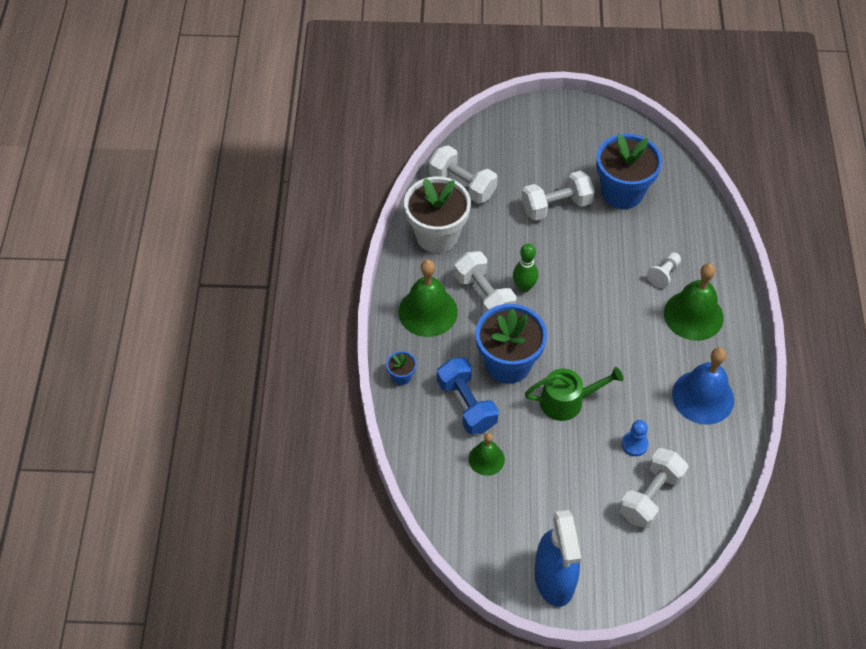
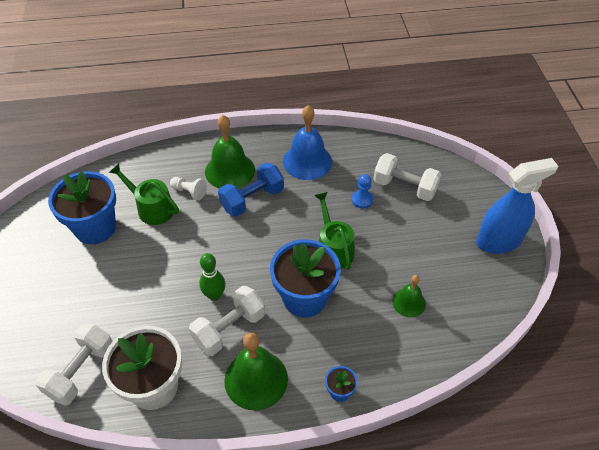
camera: 100 degrees left, 5 degrees down
blue dumbbell [437,357,499,434] -> blue dumbbell moved to [218,163,284,217]
white dumbbell [522,170,595,220] -> none
none -> green watering can [109,164,179,225]

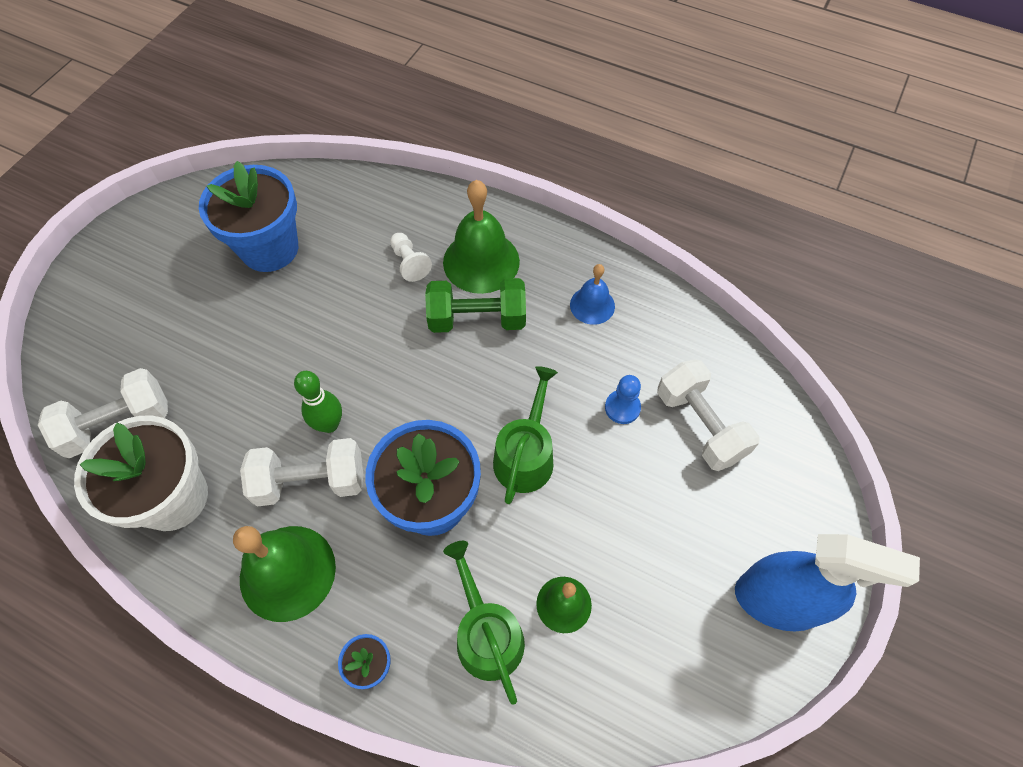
camera: 35 degrees right, 10 degrees up
green watering can [109,164,179,225] -> green watering can moved to [443,541,525,705]
blue dumbbell [218,163,284,217] -> green dumbbell [425,278,526,333]
blue bell [283,105,332,180] -> blue bell [570,264,615,325], size x0.57

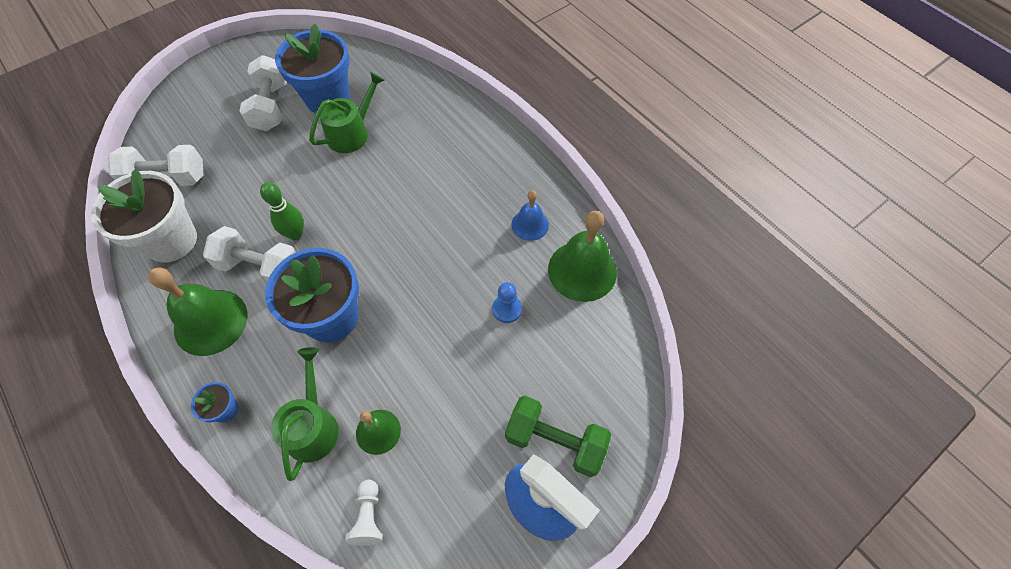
camera: 25 degrees right, 0 degrees up
white pawn [390,233,432,282] -> white pawn moved to [345,480,383,546]
green dumbbell [425,278,526,333] -> green dumbbell moved to [505,396,611,477]
green bell [443,180,520,294] -> green bell moved to [548,211,617,302]
green watering can [493,366,558,504] -> green watering can moved to [309,72,385,153]
white dumbbell [657,359,760,471] -> white dumbbell moved to [240,55,287,131]

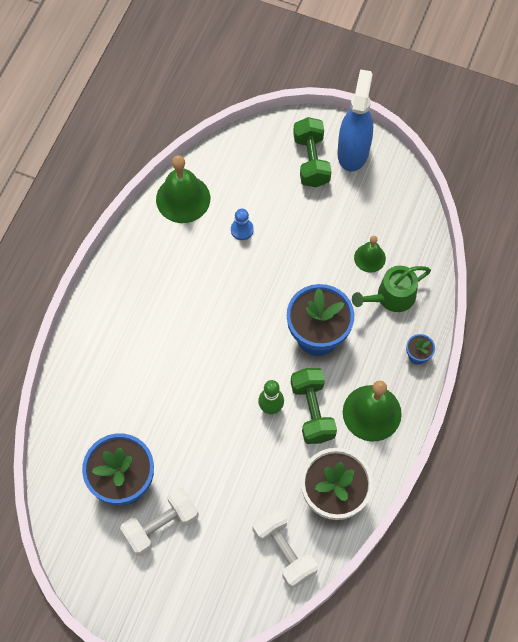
camera: 120 degrees left, 5 degrees up
white dumbbell [203,226,296,282] -> green dumbbell [291,368,337,444]
green watering can [309,72,385,153] -> none
white pawn [345,480,383,546] -> none
blue bell [512,190,549,241] -> none

